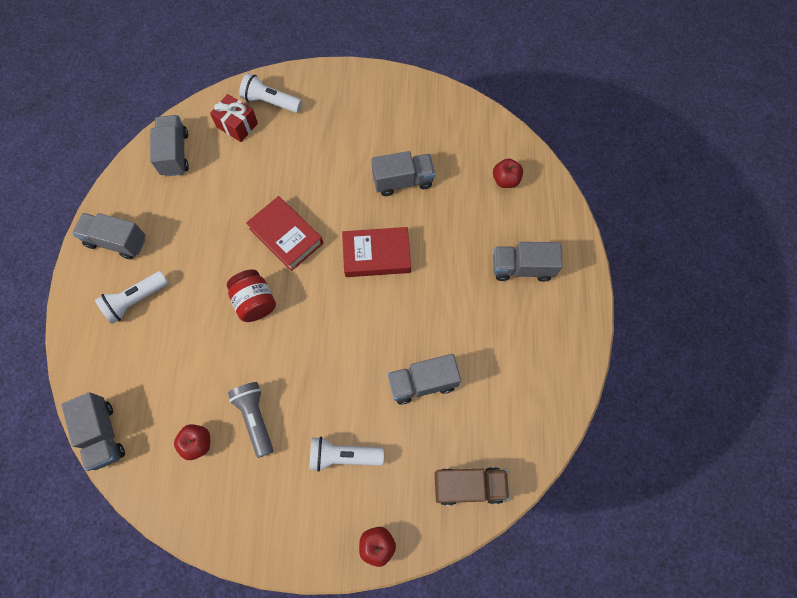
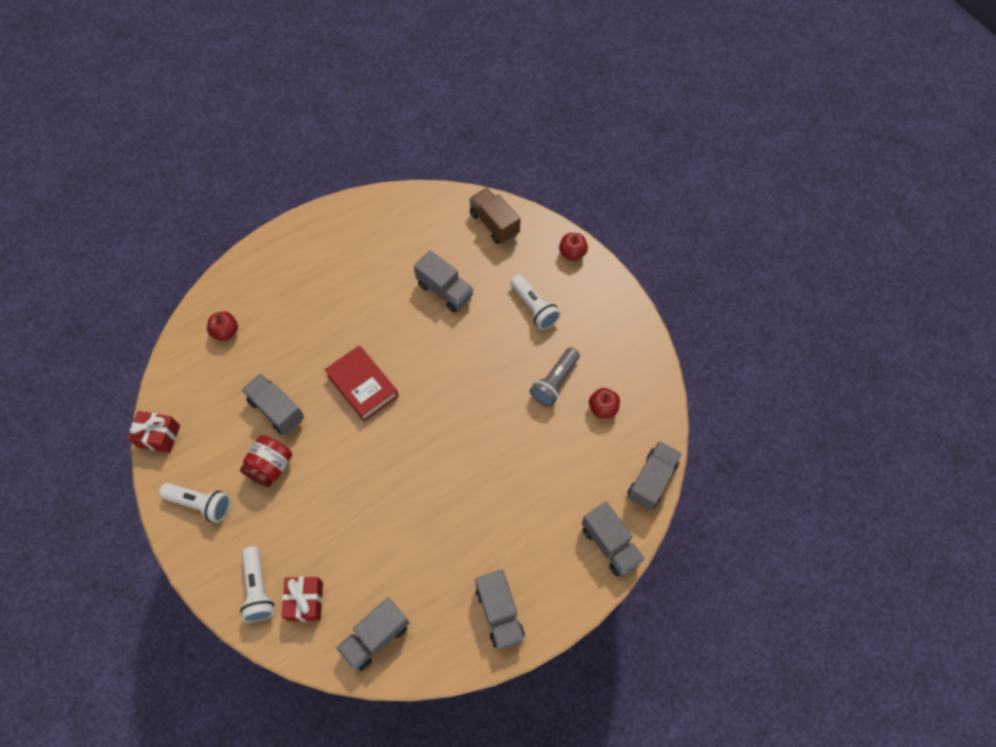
camera: 125 degrees left, 5 degrees down
white flashlight [95,271,168,324] -> white flashlight moved to [159,483,231,523]
red jar [227,270,276,322] -> red jar moved to [240,435,292,487]
red book [246,196,323,271] -> none
grey truck [493,242,563,282] -> grey truck moved to [582,502,645,576]
none -> red gift [127,411,180,453]

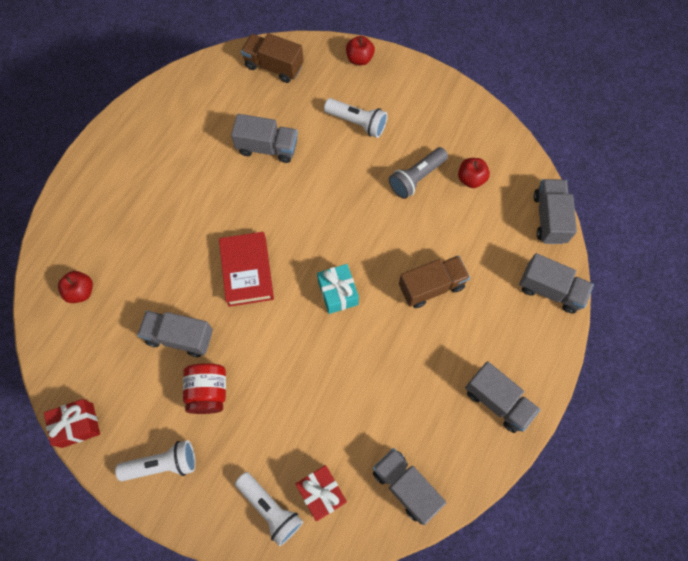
camera: 30 degrees left, 5 degrees up
red book [324,345,399,421] -> red book turned 60 degrees clockwise [219,232,274,307]
grey truck [336,597,409,671] -> grey truck turned 120 degrees clockwise [373,448,446,525]
grey flashlight [530,347,580,407] -> grey flashlight turned 45 degrees clockwise [389,147,448,199]
none -> turquoise gift [317,264,359,314]
none -> brown truck [399,255,470,308]

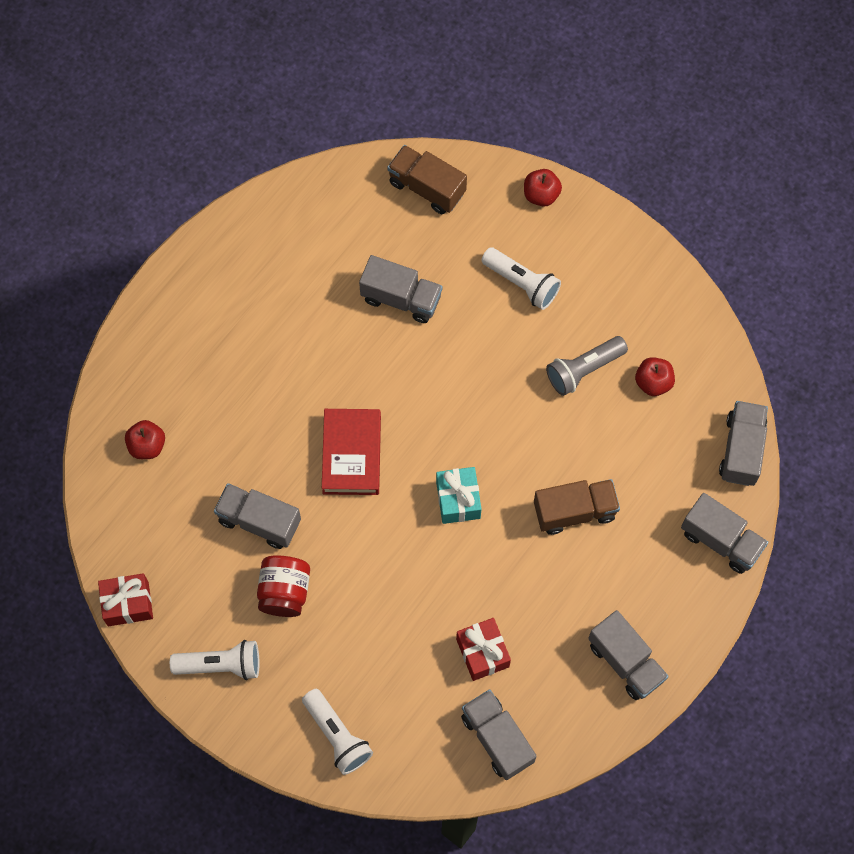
camera: 10 degrees right, 0 degrees up
red gift [296,465,347,521] -> red gift moved to [456,618,511,681]

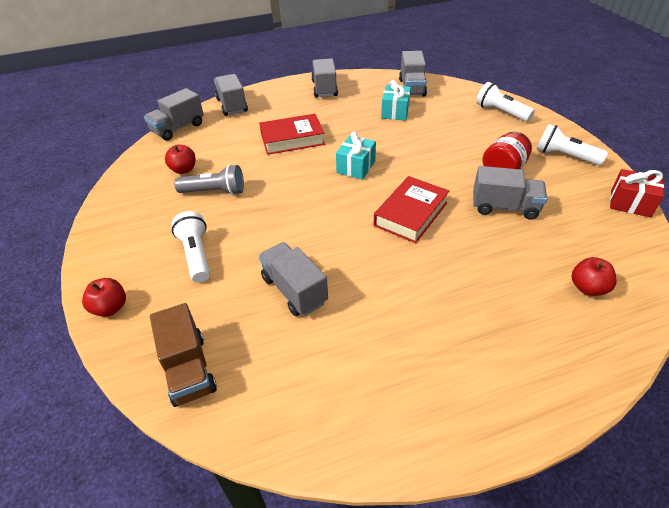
camera: 145 degrees left, 25 degrees down
grey truck [214,483,301,549] -> grey truck turned 45 degrees counterclockwise [473,166,547,220]
white flashlight [302,689,373,775] -> white flashlight turned 45 degrees counterclockwise [476,82,535,121]
red gift [456,618,511,681] -> turquoise gift [381,80,411,121]
brown truck [534,479,620,535] -> red book [259,114,325,155]

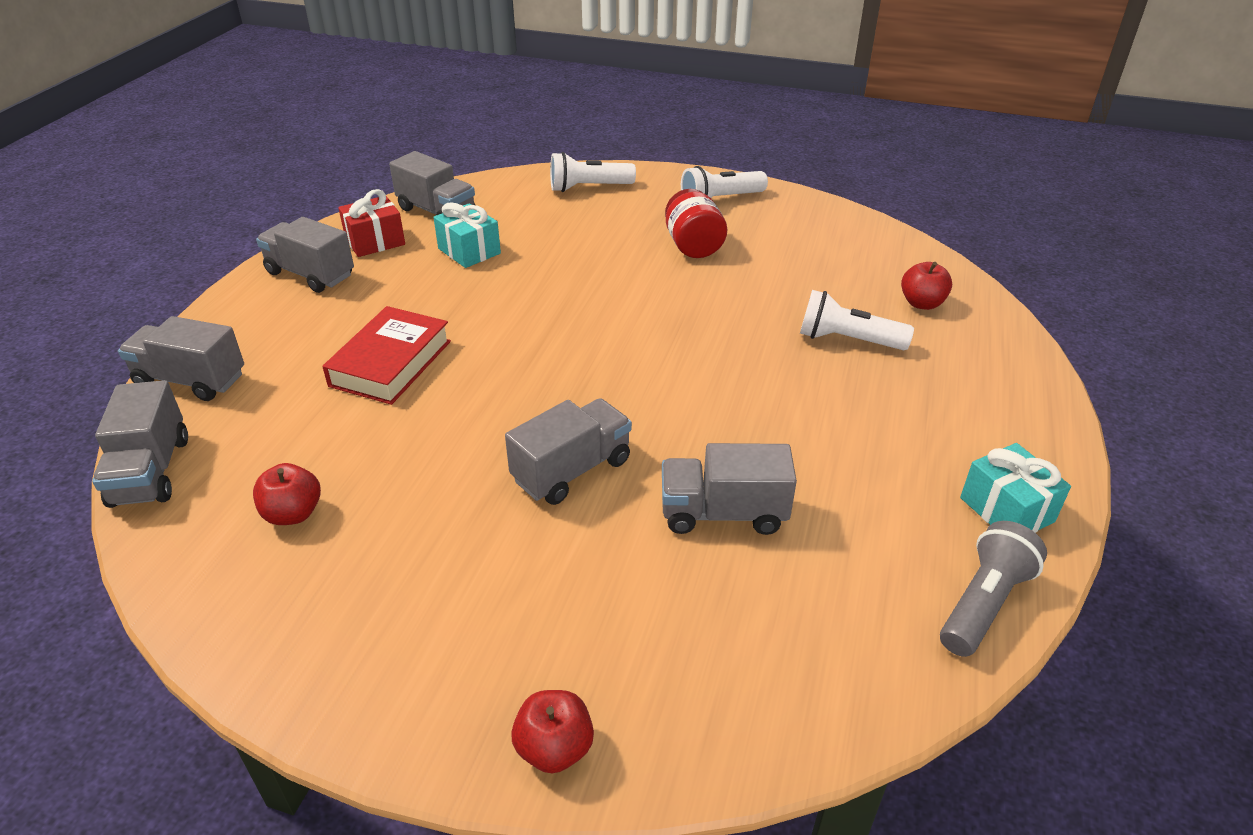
camera: 55 degrees left, 5 degrees down
brown truck [150,303,217,407] -> none
white flashlight [172,211,210,283] -> white flashlight moved to [800,290,914,350]
grey flashlight [174,165,244,195] -> grey flashlight moved to [940,521,1047,657]
turquoise gift [336,132,376,180] -> turquoise gift moved to [960,443,1071,533]
red book [374,176,449,243] -> none
grey truck [473,166,547,220] -> grey truck moved to [505,398,632,505]
red gift [610,169,664,217] -> red gift moved to [338,189,405,257]

